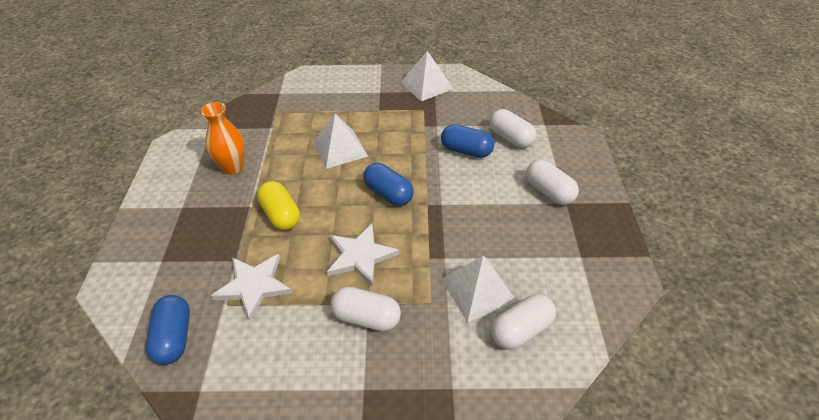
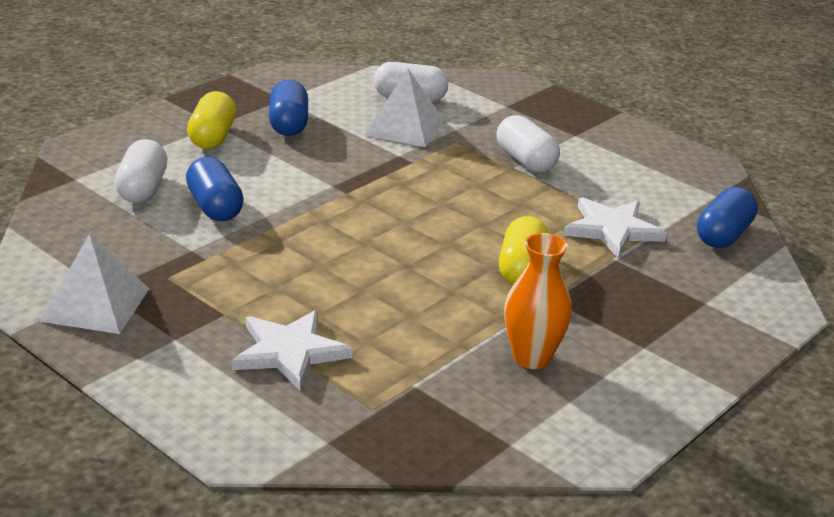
camera: 140 degrees left, 15 degrees down
white pyramid [313,114,368,169] -> none
white star [327,224,399,286] -> white star moved to [232,310,353,390]
blue capsule [363,163,414,206] -> blue capsule moved to [269,80,308,136]
white capsule [526,159,579,205] -> yellow capsule [187,91,236,149]

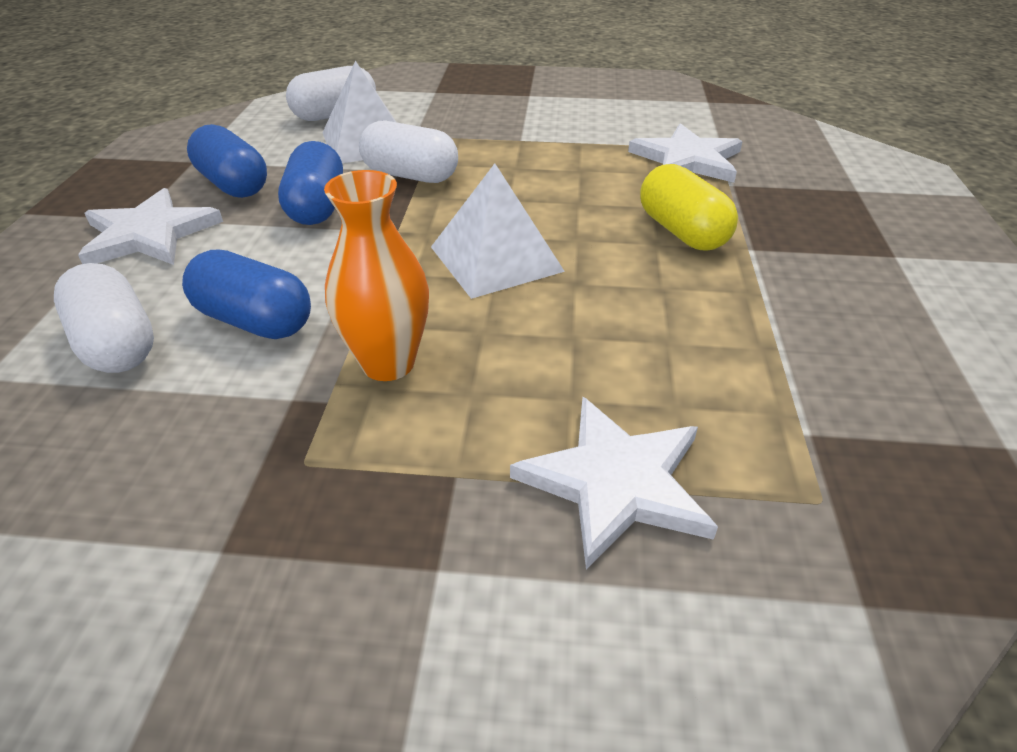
camera: 35 degrees left, 10 degrees up
white pyramid [40,234,149,334] -> white pyramid moved to [431,163,565,299]
yellow capsule [187,91,236,149] -> white star [78,188,223,265]
white capsule [497,115,560,172] -> white capsule moved to [359,121,458,183]
orange vase [504,233,572,369] -> orange vase moved to [324,170,429,381]
blue capsule [697,187,758,248] -> blue capsule moved to [278,141,343,225]

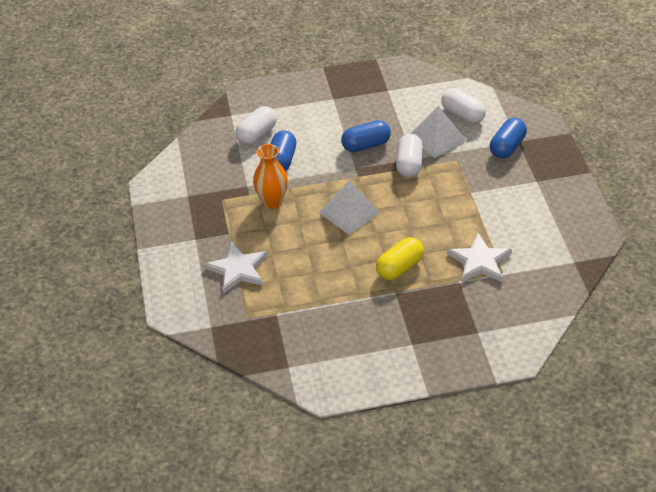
camera: 75 degrees right, 5 degrees up
white star [78,188,223,265] -> none
blue capsule [187,124,267,198] -> blue capsule moved to [490,118,527,159]

